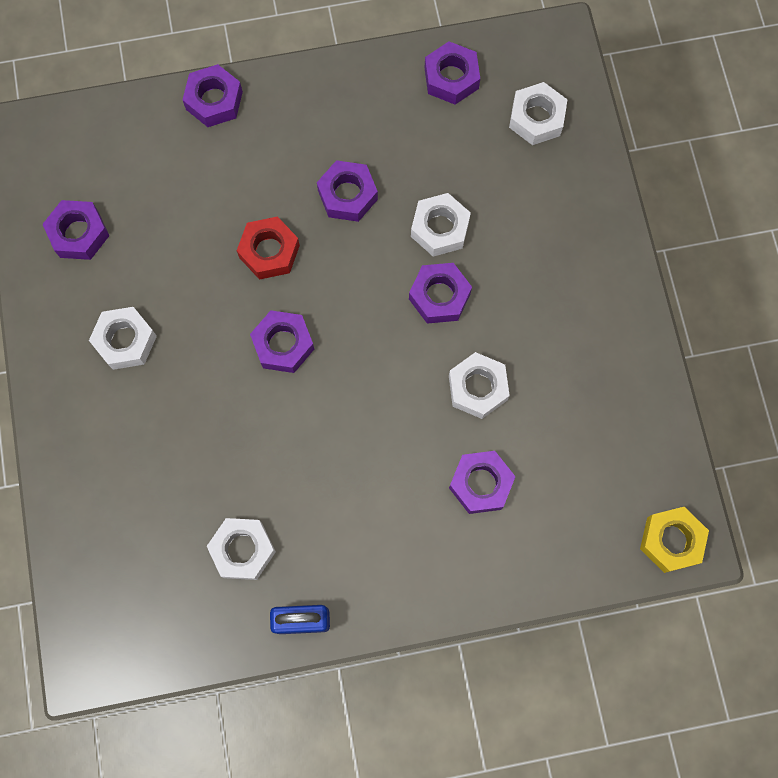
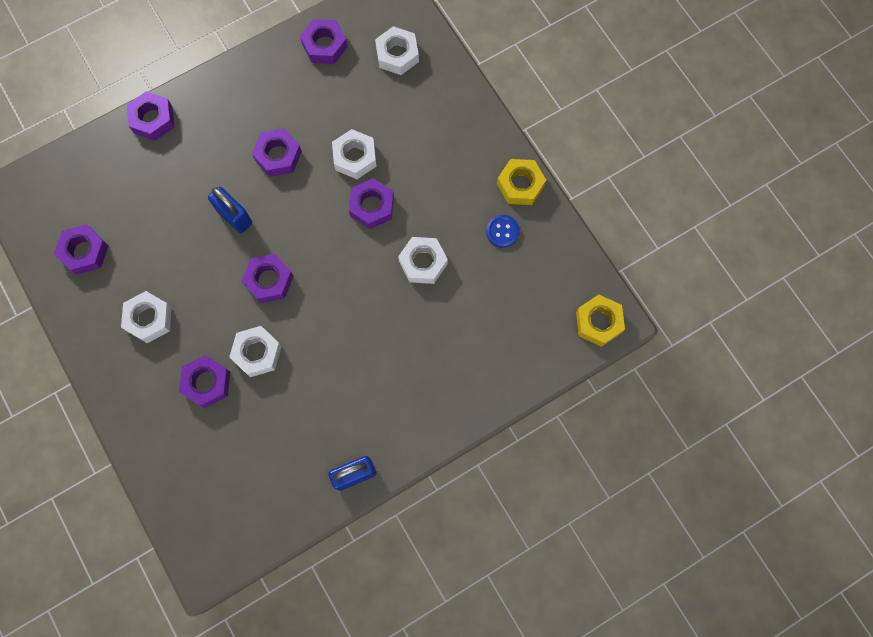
camera: 20 degrees left, 0 degrees up
white nut [207,518,276,580] -> white nut moved to [229,326,282,377]
red nut [237,216,300,280] -> blue padlock [208,187,252,233]
purple nut [449,451,516,514] -> purple nut moved to [179,355,230,408]
none -> blue button [486,215,520,248]
none -> yellow nut [497,159,546,205]

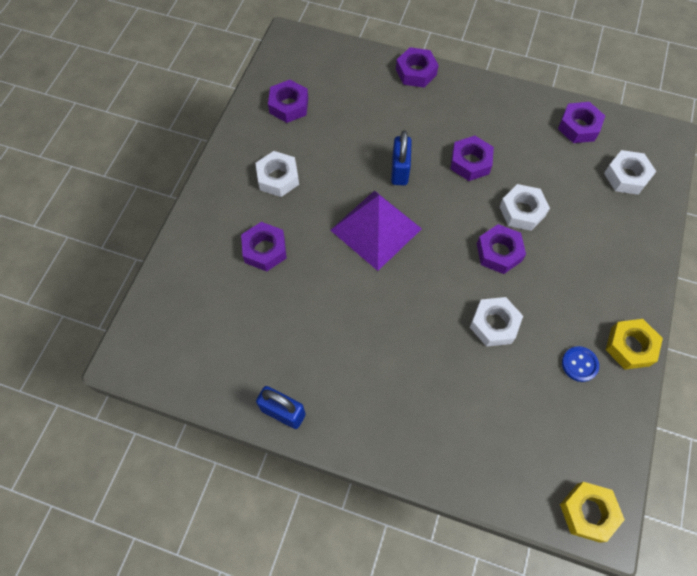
camera: 50 degrees right, 10 degrees down
white nut [229,326,282,377] -> none
purple nut [242,254,293,303] -> purple pyramid [330,190,422,271]

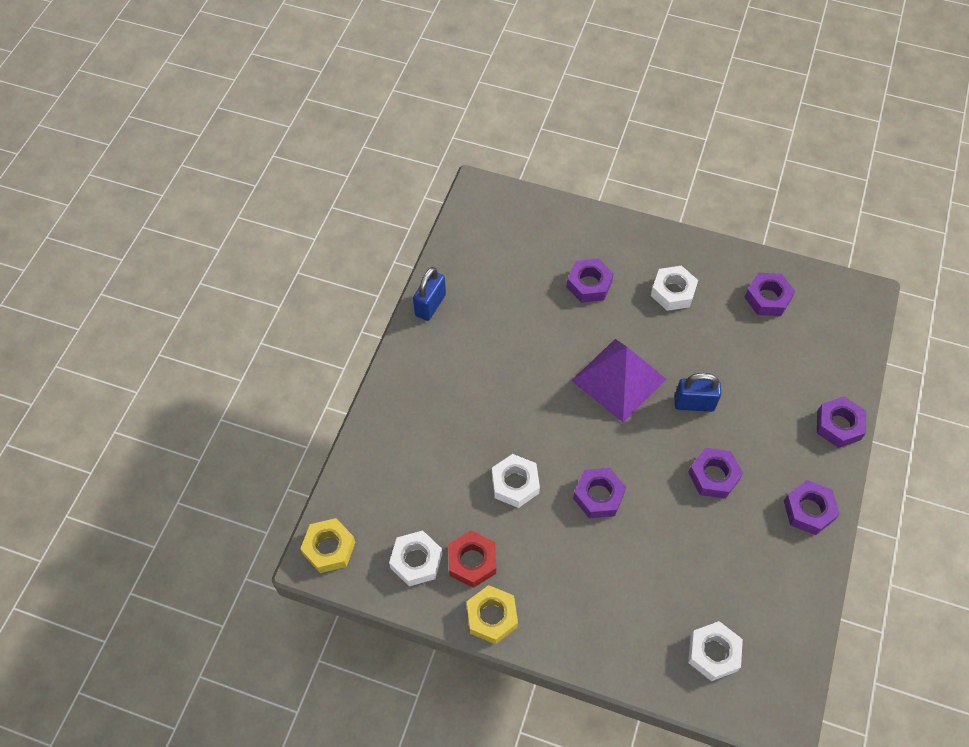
camera: 90 degrees right, 5 degrees down
white nut [499,184,550,231] -> white nut moved to [389,530,442,586]
purple nut [558,102,605,143] -> purple nut moved to [784,480,840,535]
blue button [562,346,599,382] -> red nut [448,530,496,588]

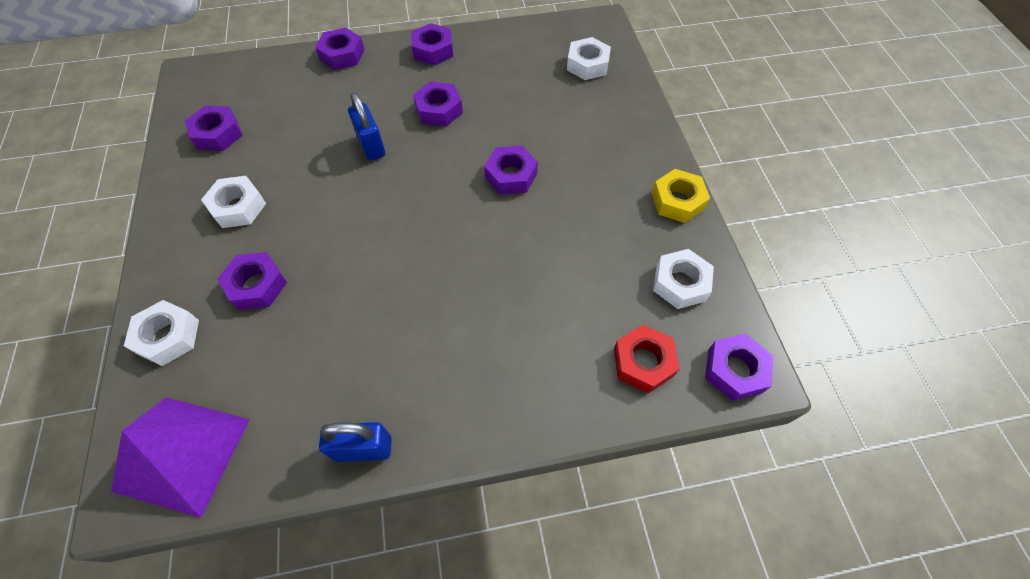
camera: 120 degrees left, 0 degrees up
yellow nut [300,518,355,573] -> purple nut [705,334,774,401]
red nut [448,530,496,588] -> red nut moved to [614,325,680,393]
white nut [492,454,540,508] -> white nut moved to [124,300,199,366]
purple pyramid [571,339,666,422] -> purple pyramid moved to [111,398,250,518]

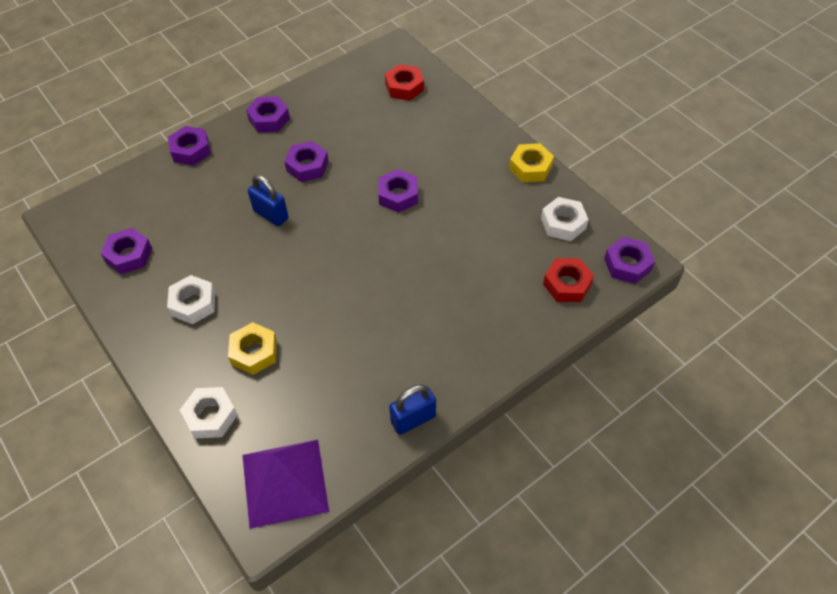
camera: 25 degrees left, 5 degrees down
purple nut [217,252,287,310] -> yellow nut [228,322,277,375]
white nut [567,37,611,80] -> red nut [385,64,424,101]

